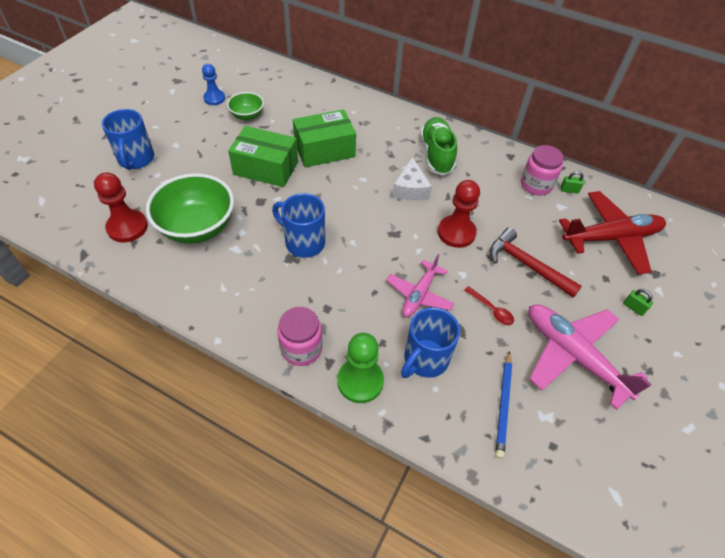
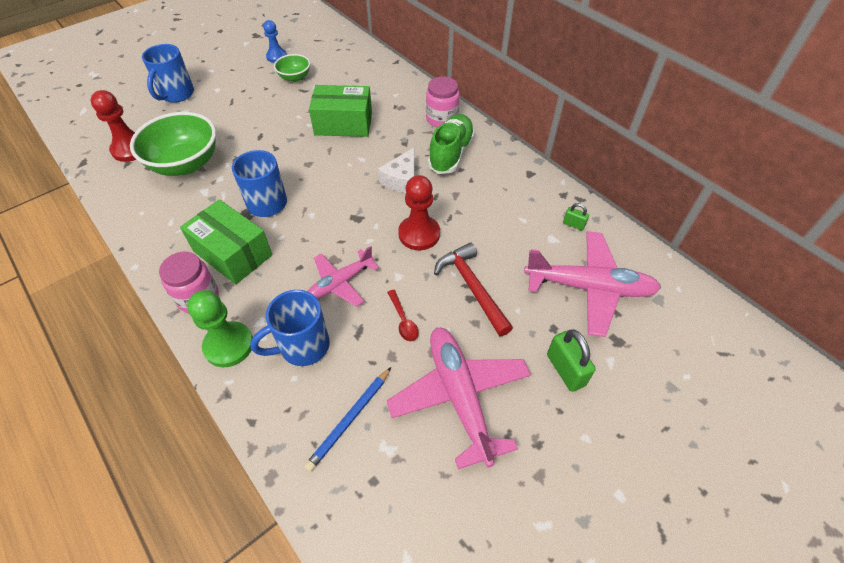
camera: 25 degrees right, 0 degrees up
green box [228,126,298,187] -> green box moved to [180,199,272,285]
pink jar [521,145,564,196] -> pink jar moved to [426,77,460,127]
red plane [559,191,666,275] -> pink plane [524,231,661,337]
green padlock [623,289,653,316] -> green padlock [547,330,596,392], size x1.82

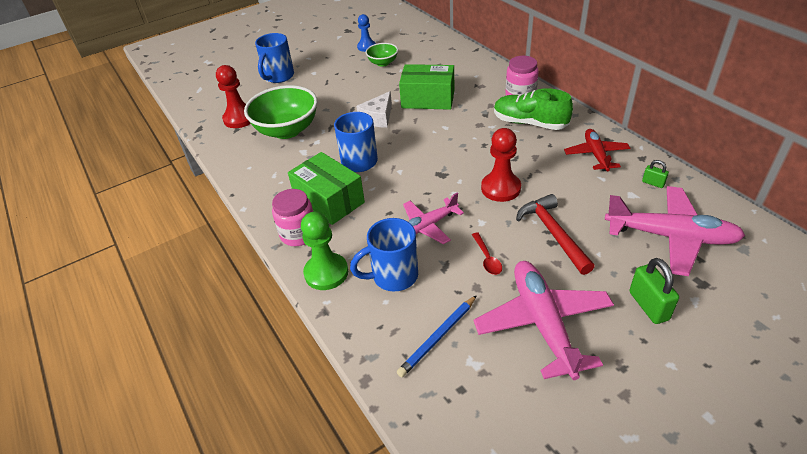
camera: 10 degrees right, 10 degrees down
white cheese [378,148,415,193] -> white cheese moved to [356,91,392,128]
green shoe [428,114,475,174] -> green shoe turned 90 degrees counterclockwise [494,88,573,130]
none -> red plane [564,129,630,172]

